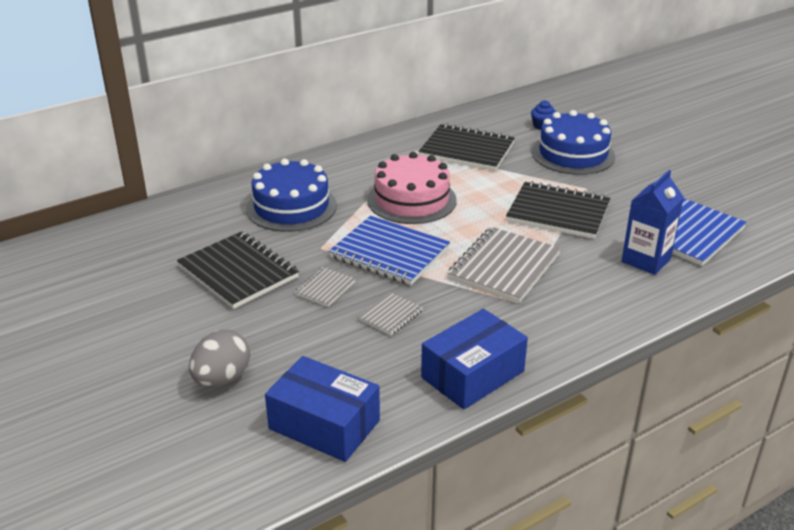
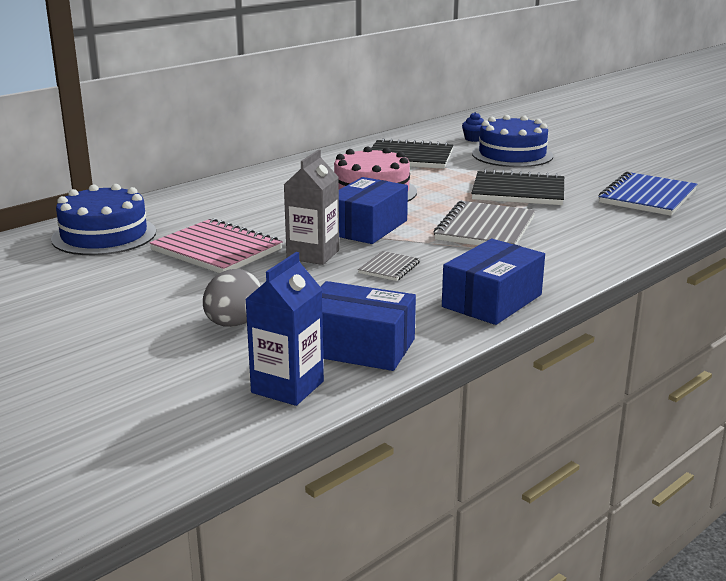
camera: 10 degrees left, 10 degrees down
black notebook [177,231,299,309] -> pink notebook [149,218,283,273]
blue cake [246,159,337,232] -> blue cake moved to [51,184,156,255]
grey notebook [295,267,356,307] -> grey carton [284,150,339,265]
blue notebook [329,216,450,285] -> blue box [339,177,408,244]
blue carton [621,170,684,275] -> blue carton moved to [245,252,324,406]

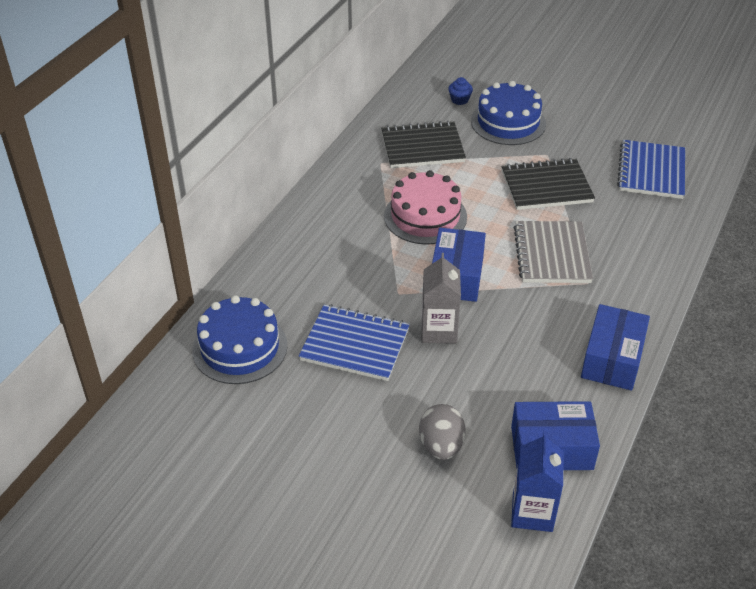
camera: 20 degrees left, 20 degrees up
pink notebook [149,218,283,273] -> blue notebook [299,304,410,381]
grey notebook [358,251,420,281] -> none

